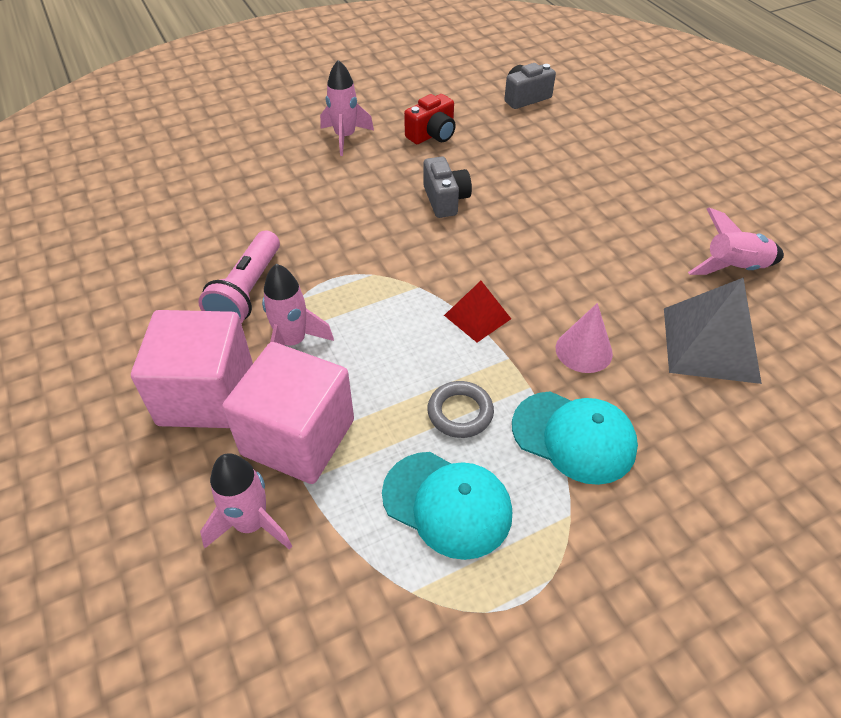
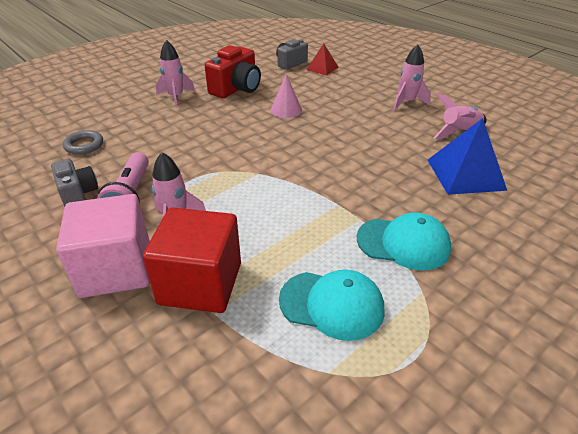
camera: 15 degrees left, 10 degrees down
pink rocket [200,453,292,550] -> pink rocket moved to [393,44,431,110]
pink cube [222,342,354,484] -> red cube [143,207,241,313]
red camera [404,94,456,144] -> red camera [205,45,261,98], size x1.54
grey camera [423,156,472,218] -> grey camera moved to [51,159,98,207]
grey ring [427,381,494,438] -> grey ring moved to [63,130,103,155]
red pyramid [444,281,511,342] -> red pyramid moved to [306,43,338,75]
pink cone [556,303,613,373] -> pink cone moved to [271,74,302,118]
grey pyramid [664,278,762,384] -> blue pyramid [428,118,507,195]

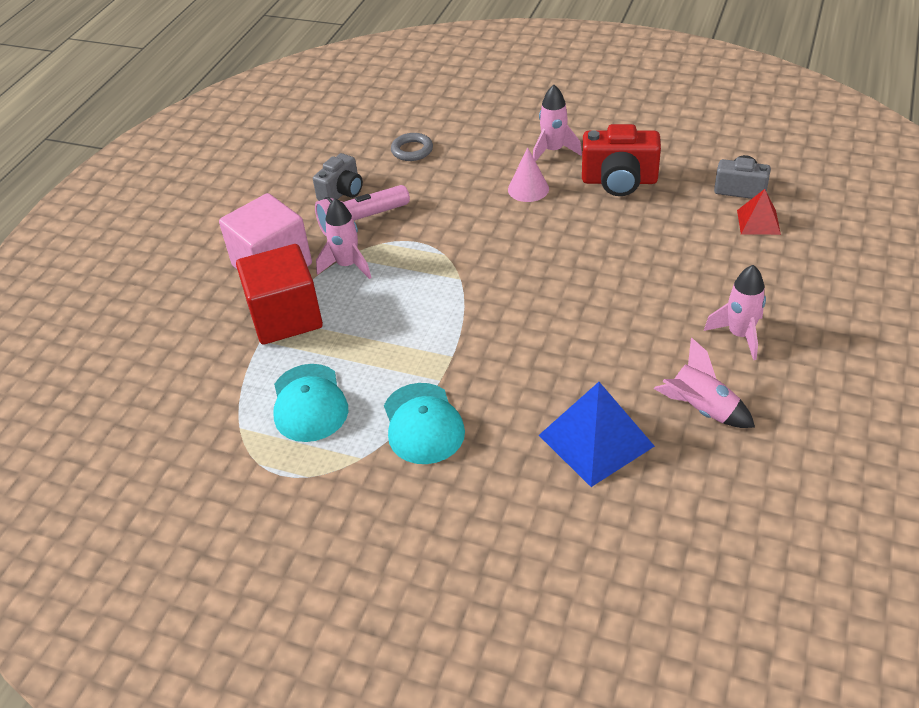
camera: 65 degrees right, 5 degrees up
pink cone [271,74,302,118] -> pink cone moved to [508,147,549,202]

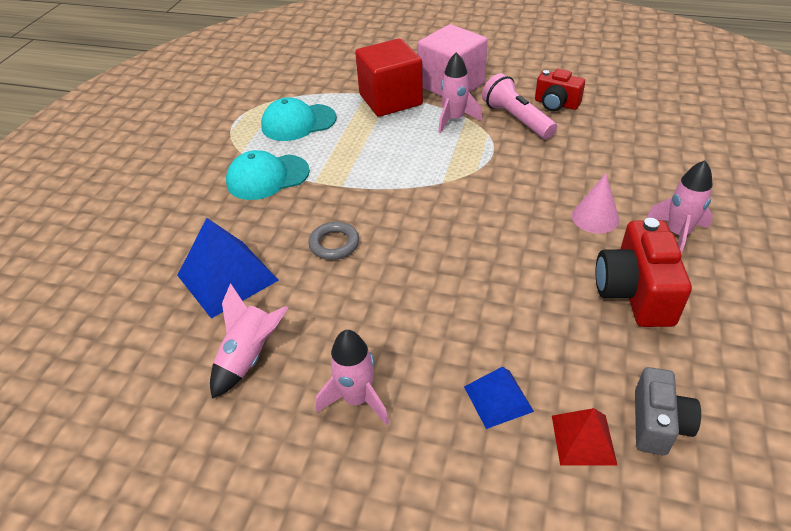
camera: 85 degrees right, 0 degrees up
grey camera [313,153,363,201] -> red camera [535,69,585,111]
grey ring [391,133,433,161] -> grey ring moved to [308,222,359,260]
none -> blue pyramid [464,367,534,429]

